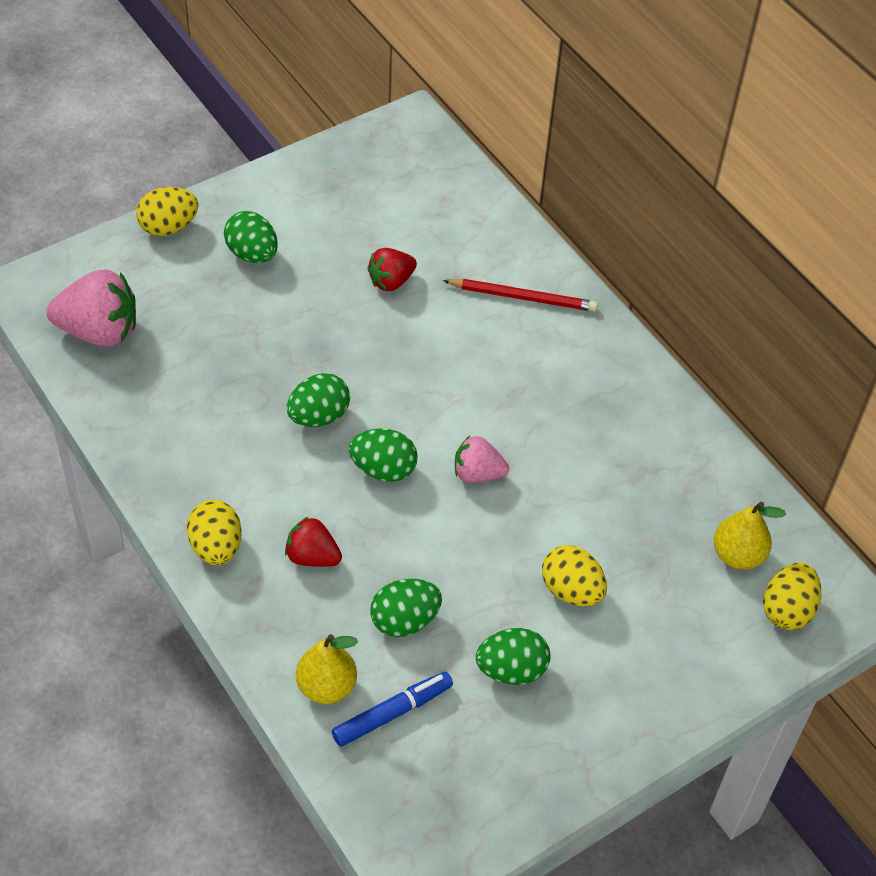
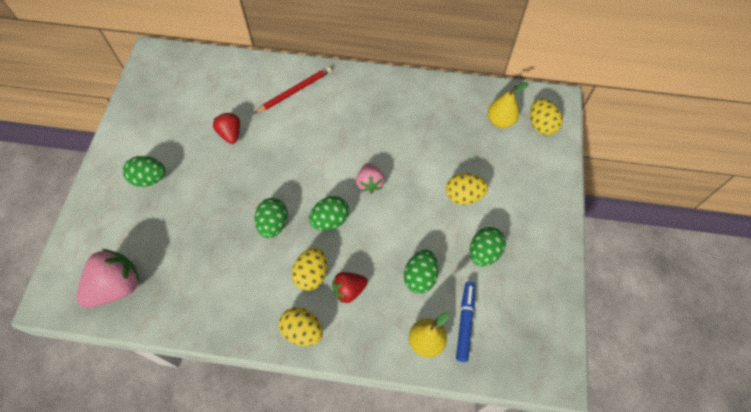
camera: 45 degrees left, 10 degrees up
yellow egg [136,187,198,236] -> yellow egg moved to [292,247,327,291]
red strawberry [367,248,417,291] -> red strawberry turned 150 degrees clockwise [213,113,240,144]
pink strawberry [455,436,509,483] -> pink strawberry turned 60 degrees counterclockwise [356,163,385,194]

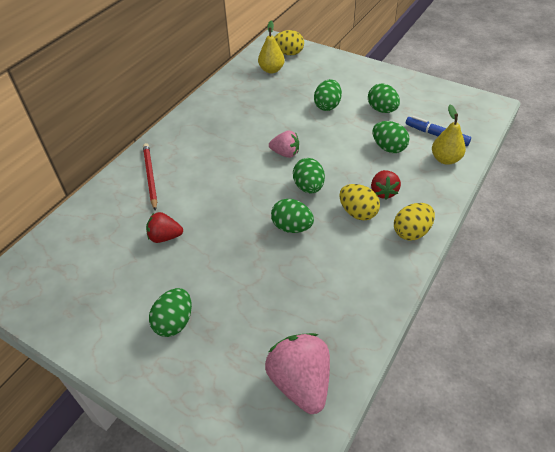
camera: 65 degrees left, 15 degrees down
yellow egg [446,173,488,205] -> green egg [314,79,342,111]

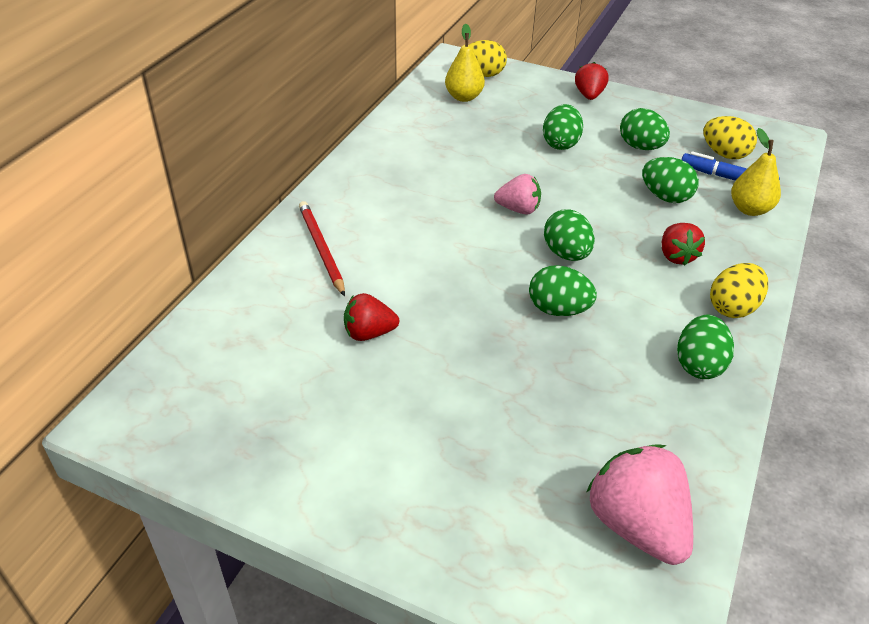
camera: 10 degrees left, 5 degrees down
green egg [149,288,192,337] -> green egg moved to [677,314,734,379]
yellow egg [339,184,380,220] -> yellow egg moved to [703,116,757,159]
none -> red strawberry [575,62,609,100]

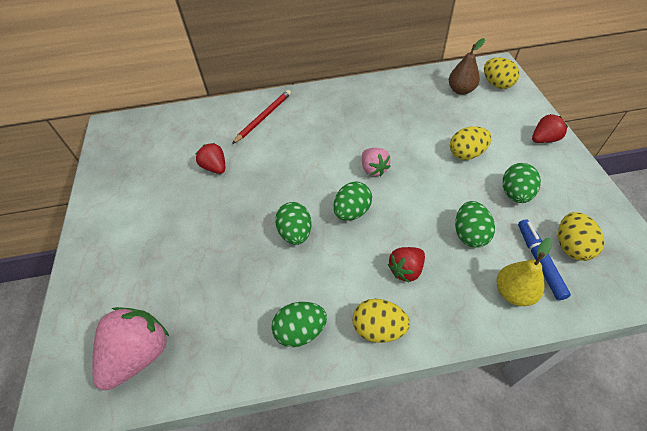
camera: 60 degrees right, 10 degrees up
yellow pear [445,24,485,102] -> brown pear [449,38,485,95]
green egg [543,104,583,150] -> yellow egg [450,126,492,160]

